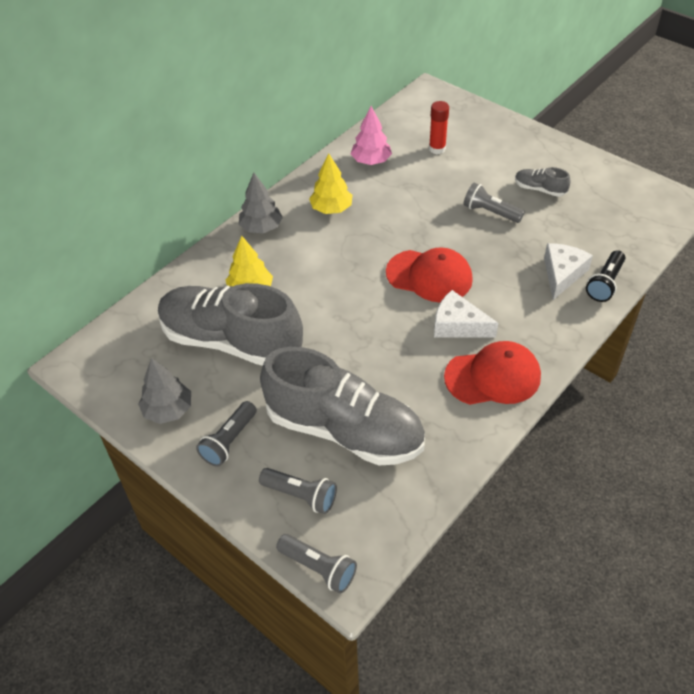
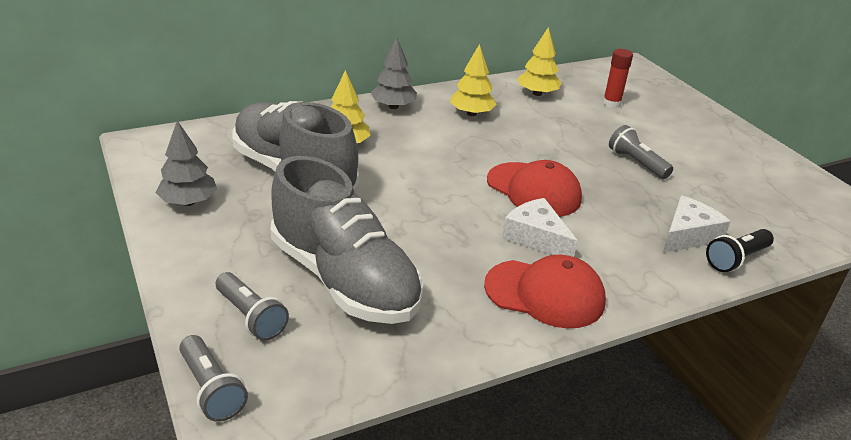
camera: 20 degrees right, 15 degrees down
grey flashlight [196,401,256,467] -> none
pink tree [351,106,392,165] -> yellow tree [518,27,561,96]
grey shoe [515,167,570,197] -> none

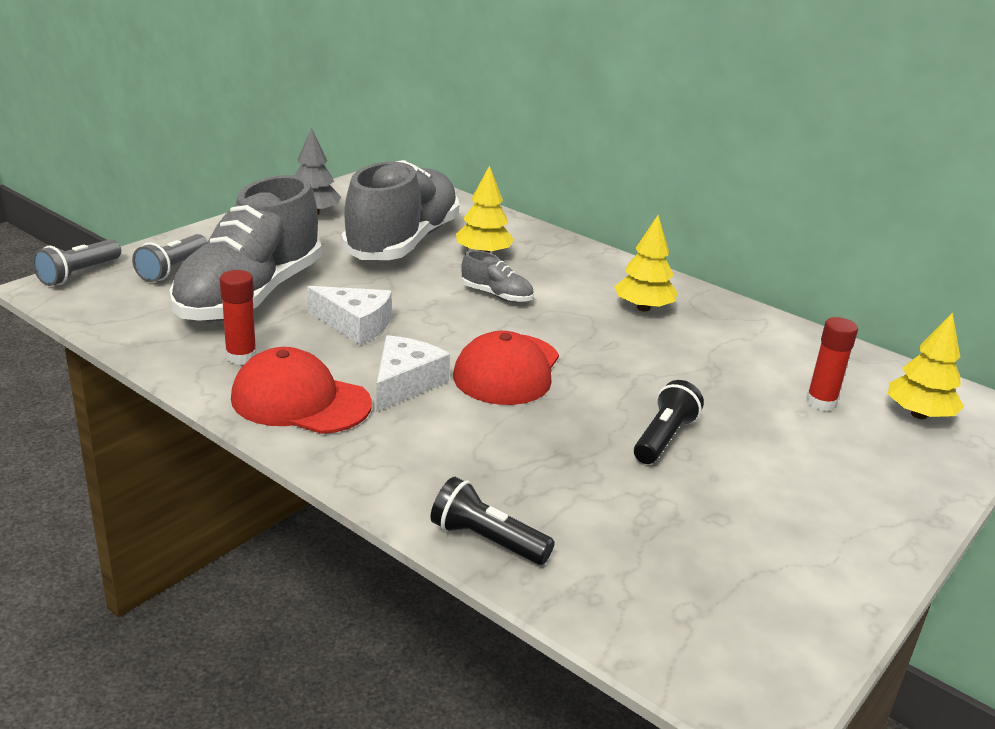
camera: 65 degrees right, 5 degrees down
grey tree [371,37,417,109] -> none
red cap [484,255,606,328] -> red cap turned 120 degrees clockwise [231,347,372,434]
yellow tree [518,27,561,96] -> yellow tree moved to [888,312,964,419]
grey flashlight [609,125,673,179] -> black flashlight [634,380,704,464]
white cheese [663,196,731,253] -> white cheese moved to [307,286,391,345]
none -> red glue stick [220,270,257,365]
none -> grey shoe [462,250,534,303]

